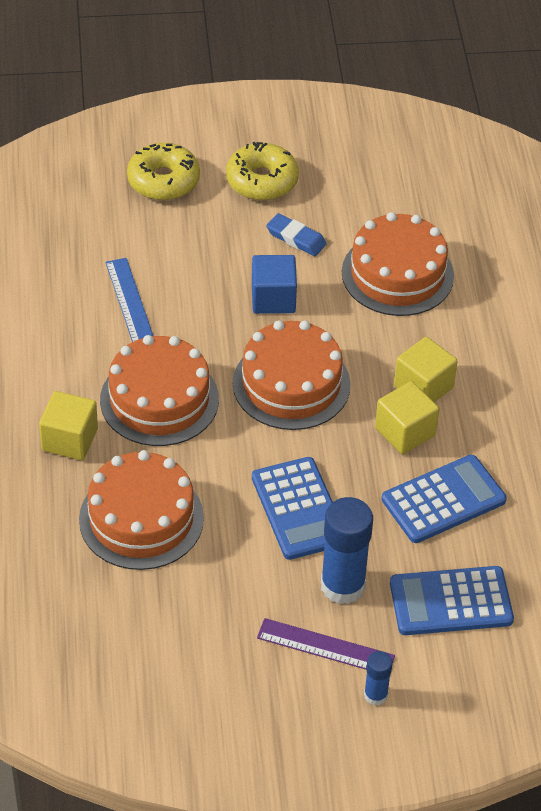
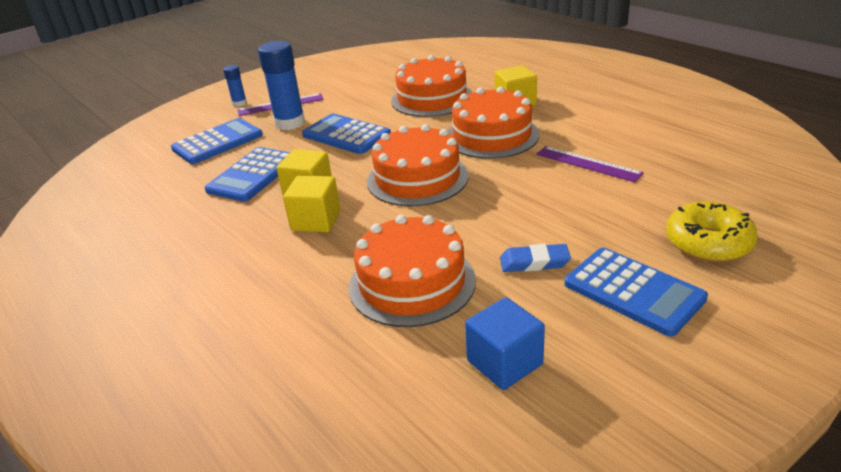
camera: 150 degrees right, 15 degrees down
blue ruler [106,258,153,342] -> purple ruler [536,146,644,182]
yellow donut [226,142,299,200] -> blue calculator [565,248,708,337]
blue cube [252,255,297,314] -> blue cube moved to [465,297,545,390]

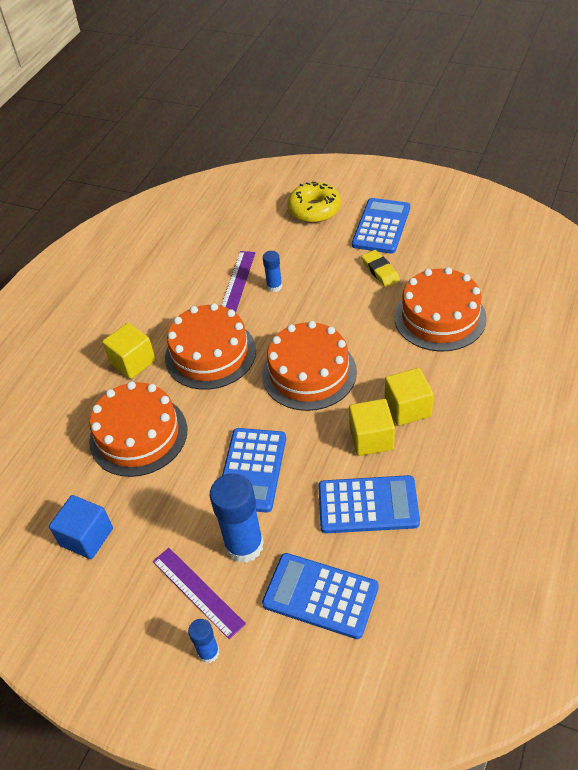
camera: 115 degrees left, 15 degrees up
blue cube [465,297,545,390] -> blue cube moved to [49,495,113,559]
blue eraser [500,244,571,272] -> yellow eraser [361,250,400,287]
none -> blue glue stick [263,251,282,292]

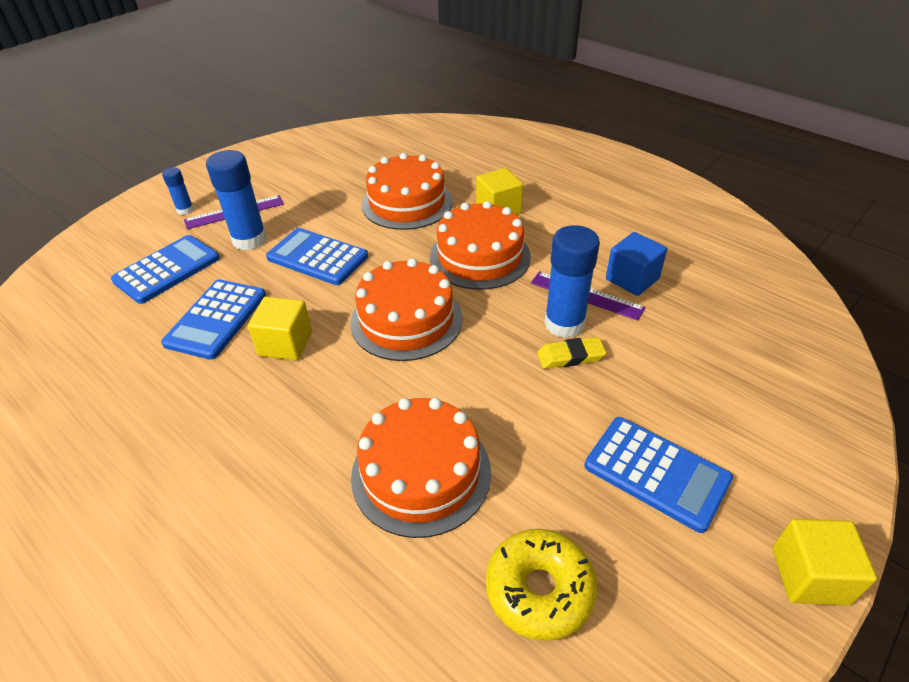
camera: 105 degrees right, 5 degrees down
blue cube [49,495,113,559] -> blue cube moved to [606,232,667,296]
blue glue stick [263,251,282,292] -> blue glue stick [544,225,600,338], size x1.95
yellow donut [287,182,341,223] -> yellow donut moved to [486,529,597,641]
yellow eraser [361,250,400,287] -> yellow eraser moved to [537,337,606,369]
yellow cube [385,368,434,426] -> yellow cube moved to [772,519,877,605]

